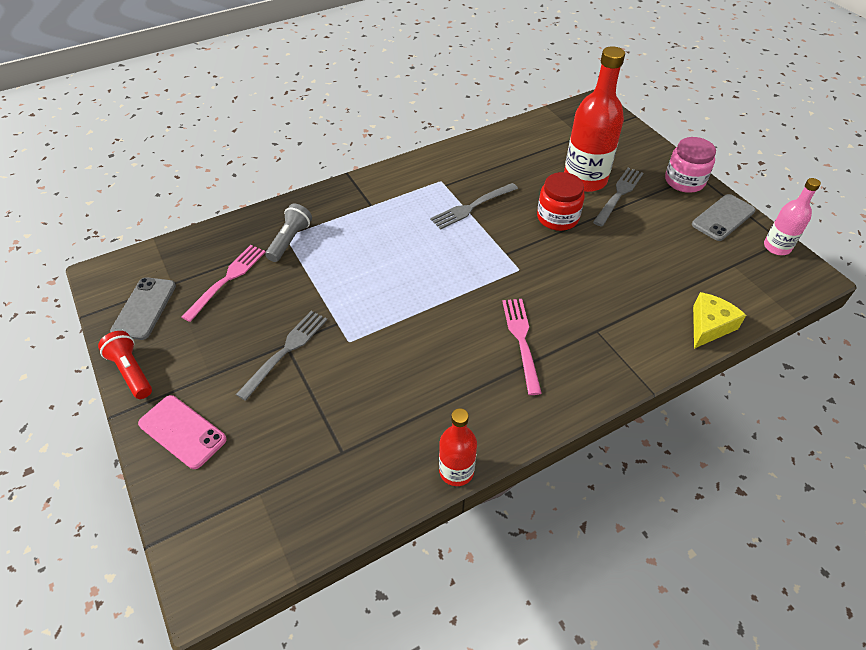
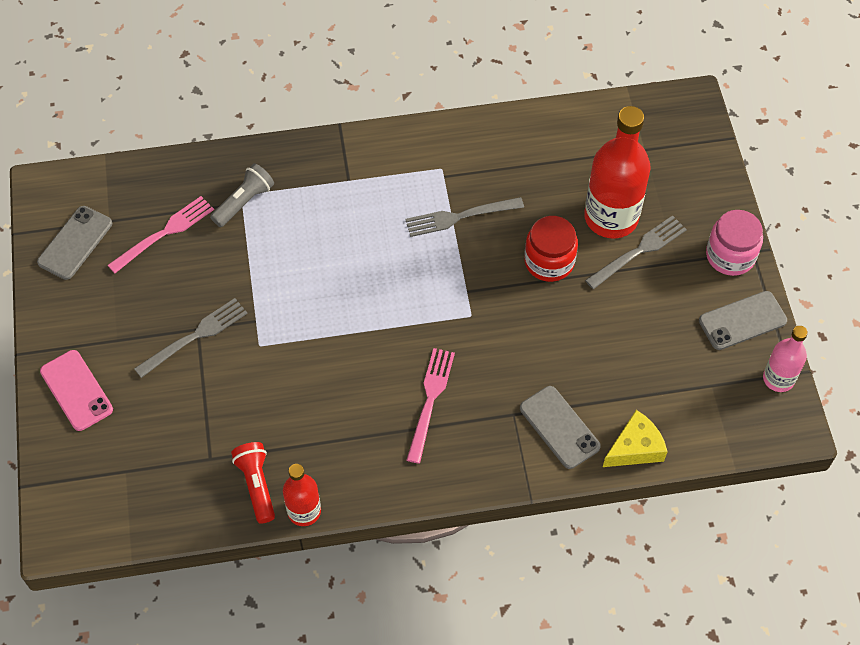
camera: 20 degrees right, 10 degrees up
red flashlight [98,331,152,399] -> red flashlight moved to [231,442,275,524]
none -> grey phone [520,386,601,469]

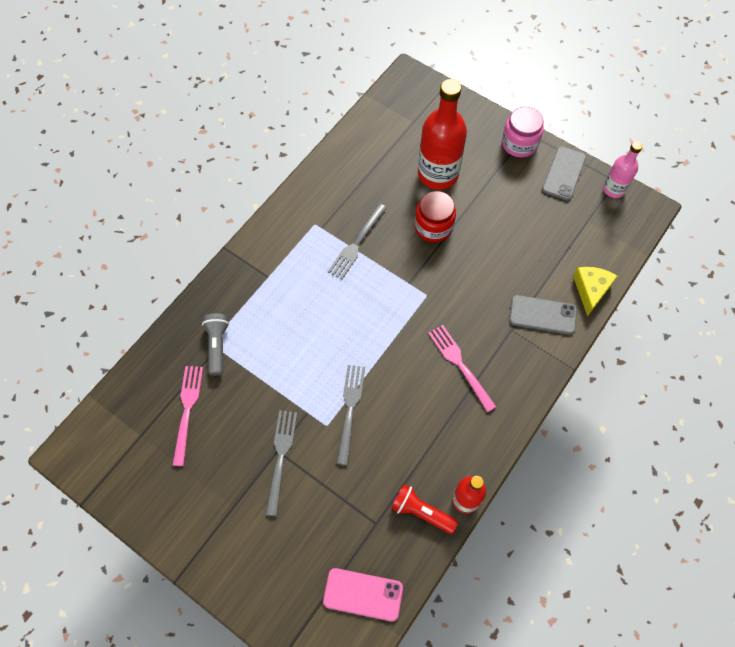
camera: 45 degrees left, 5 degrees up
grey phone [37,206,112,280] -> none
pink phone [40,350,113,431] -> pink phone moved to [323,568,403,621]
grey fork [585,215,687,289] -> grey fork moved to [337,365,365,465]

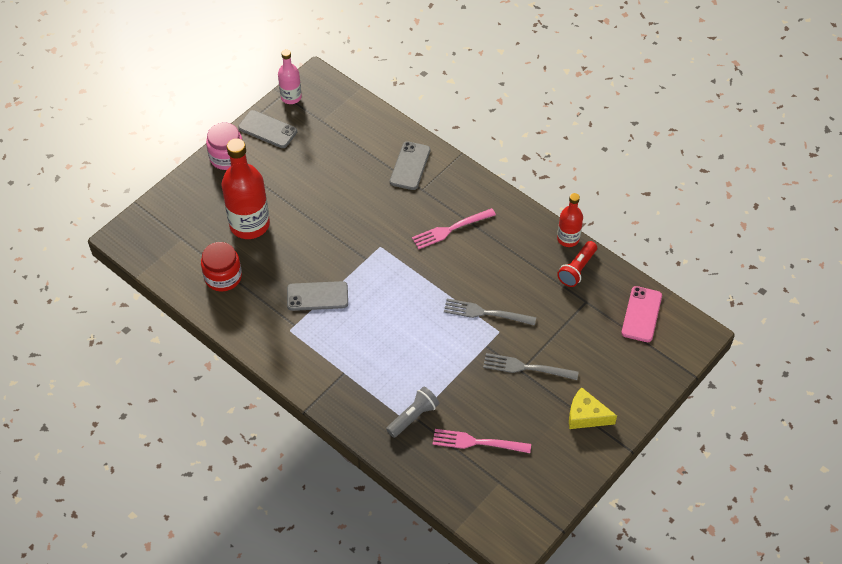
camera: 85 degrees left, 10 degrees down
grey flashlight [202,313,229,375] -> grey flashlight turned 135 degrees clockwise [386,387,439,438]
grey fork [328,203,387,280] -> grey phone [287,281,348,311]
red jar [415,191,456,242] -> red jar moved to [201,242,242,291]
yellow cheese [573,267,617,316] -> yellow cheese moved to [569,387,617,429]

